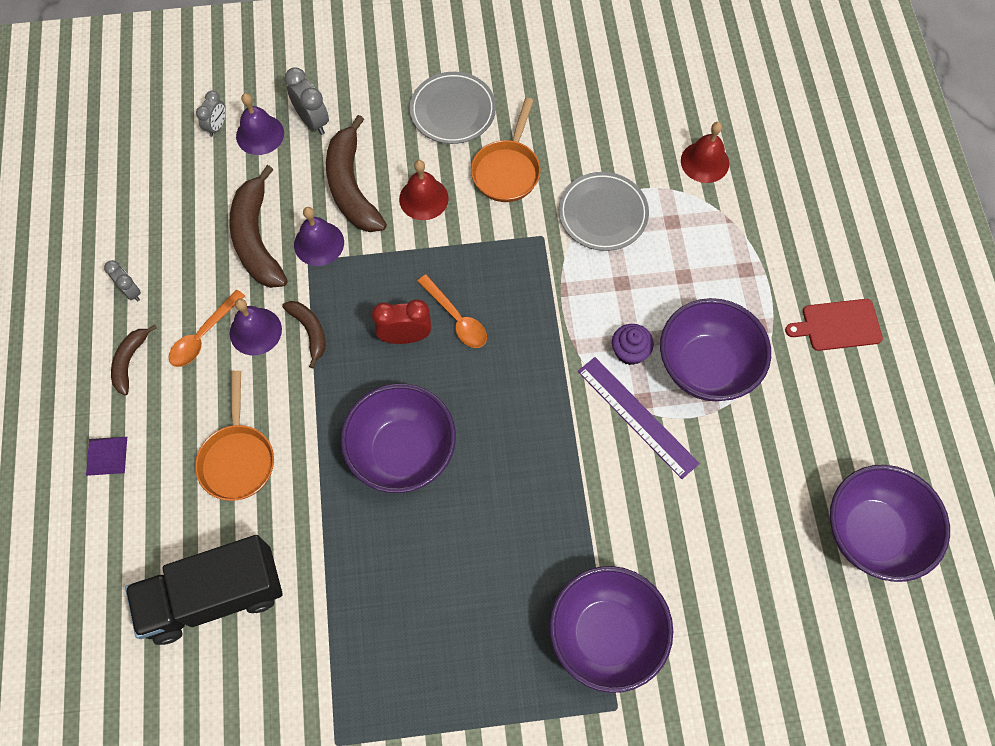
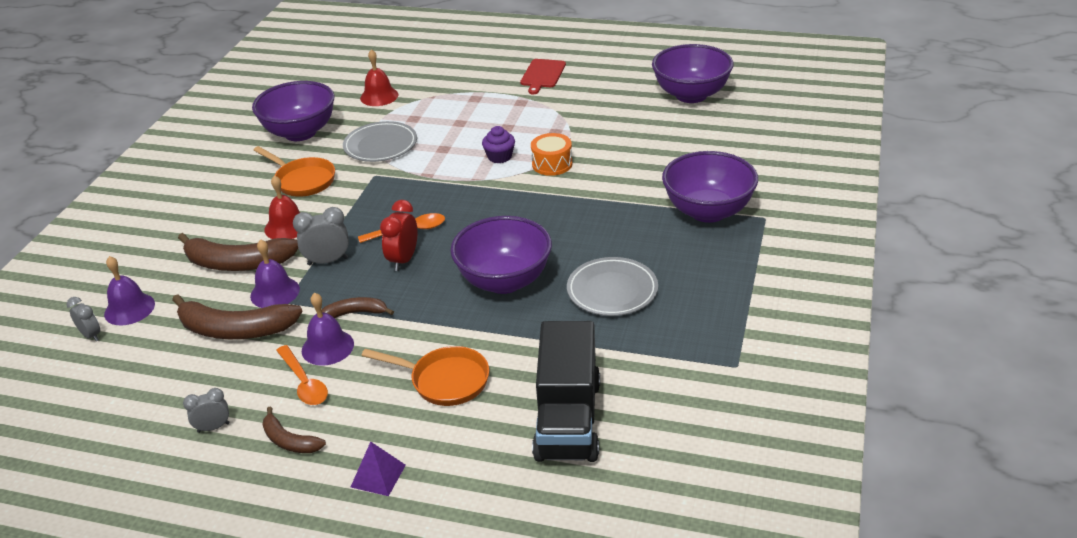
camera: 65 degrees left, 30 degrees down
grey clock [284,67,329,135] -> grey clock moved to [293,207,349,266]
grey plate [410,72,496,144] -> grey plate moved to [567,257,658,316]
purple ruler [578,357,700,479] -> orange drum [531,133,572,176]
purple bowl [660,298,771,401] -> purple bowl moved to [252,81,335,141]

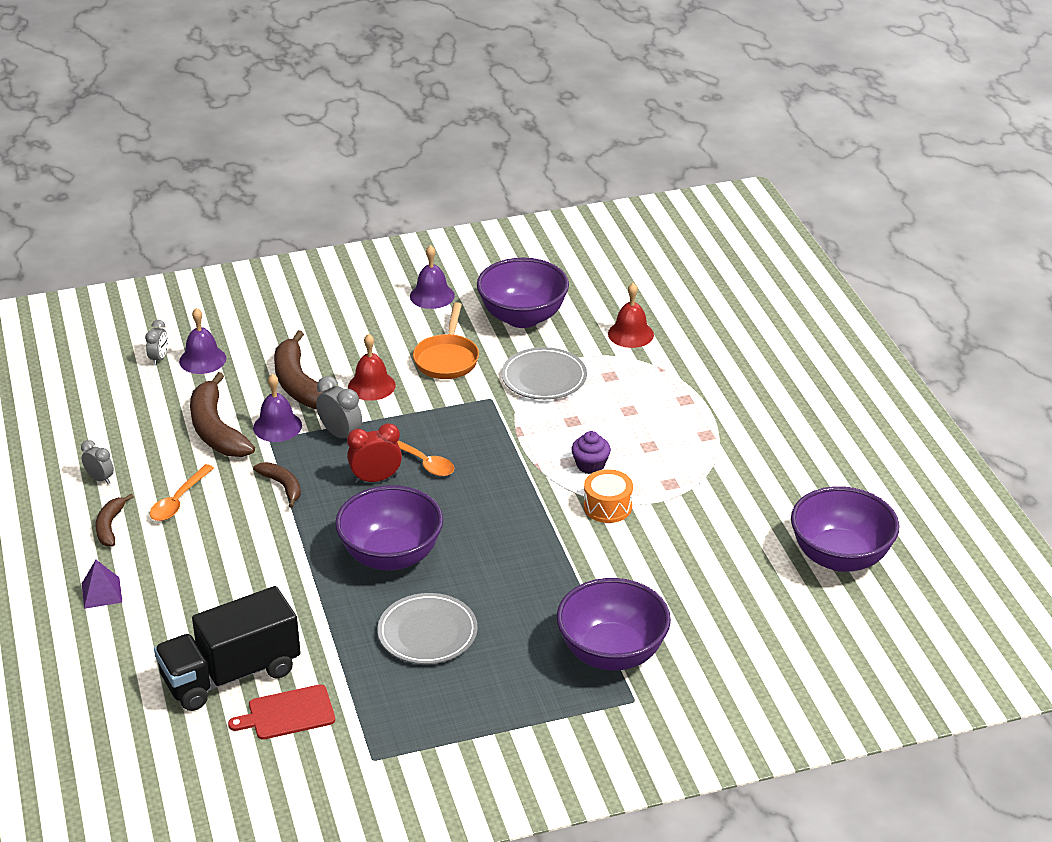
camera: 55 degrees right, 0 degrees up
purple bell [302,293,354,366] -> purple bell moved to [410,245,455,309]
orange pan [362,346,489,406] -> none
red cutting board [520,59,566,94] -> red cutting board moved to [228,684,335,740]

